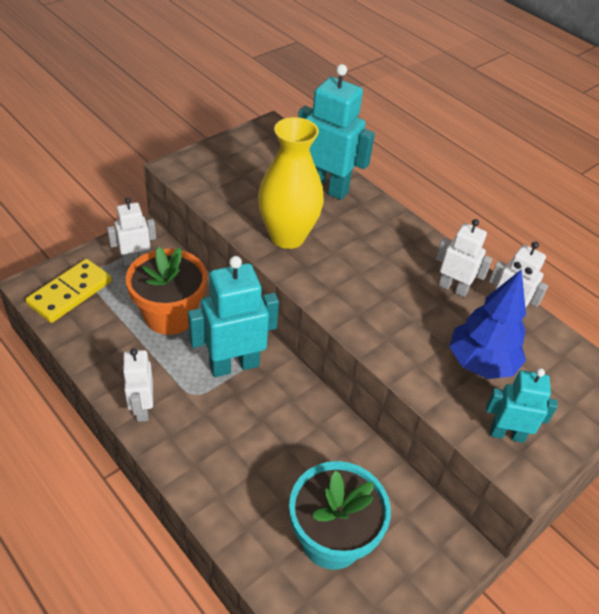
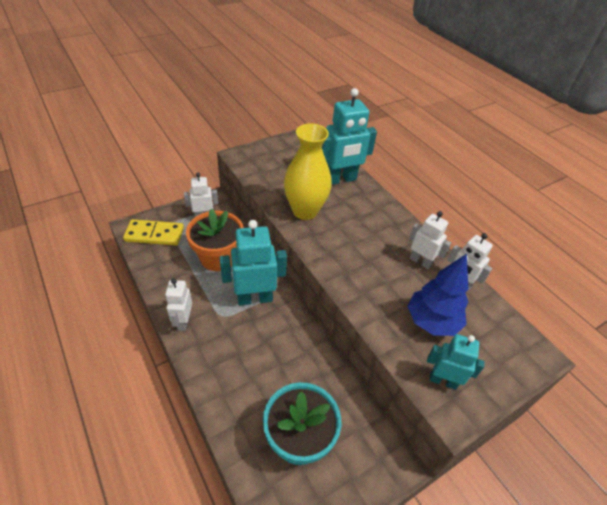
camera: 10 degrees right, 0 degrees up
yellow domino [26,259,112,323] -> yellow domino turned 45 degrees clockwise [123,219,184,246]
turquoise robot [298,64,375,200] -> turquoise robot turned 120 degrees clockwise [322,88,377,185]

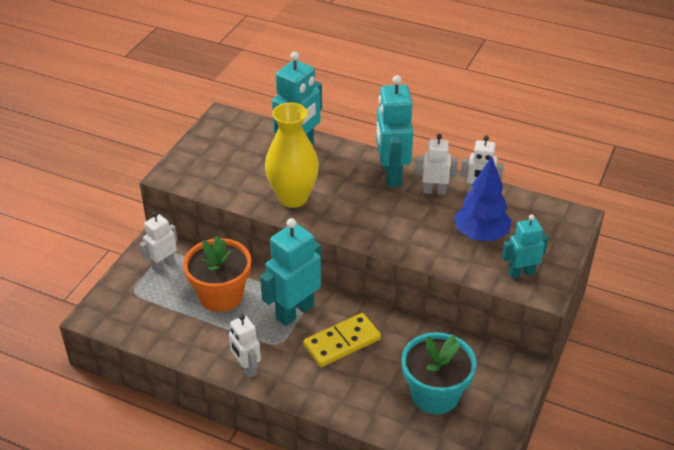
camera: 30 degrees left, 5 degrees down
yellow domino [123,219,184,246] -> yellow domino moved to [303,313,381,367]
none -> turquoise robot [376,75,413,187]

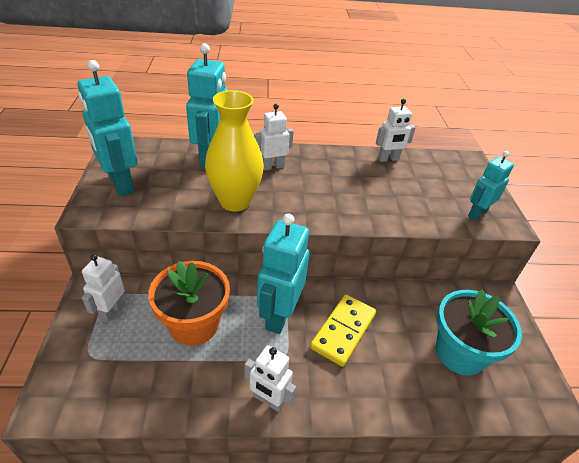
camera: 30 degrees left, 0 degrees up
turquoise robot [376,75,413,187] -> turquoise robot moved to [77,60,137,196]
white robot [416,134,458,195] -> white robot moved to [254,104,294,170]
blue tree [454,156,512,241] -> none

